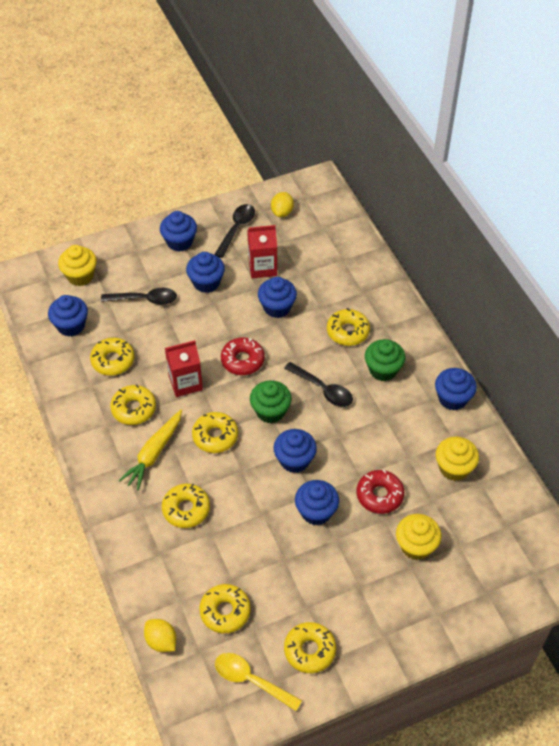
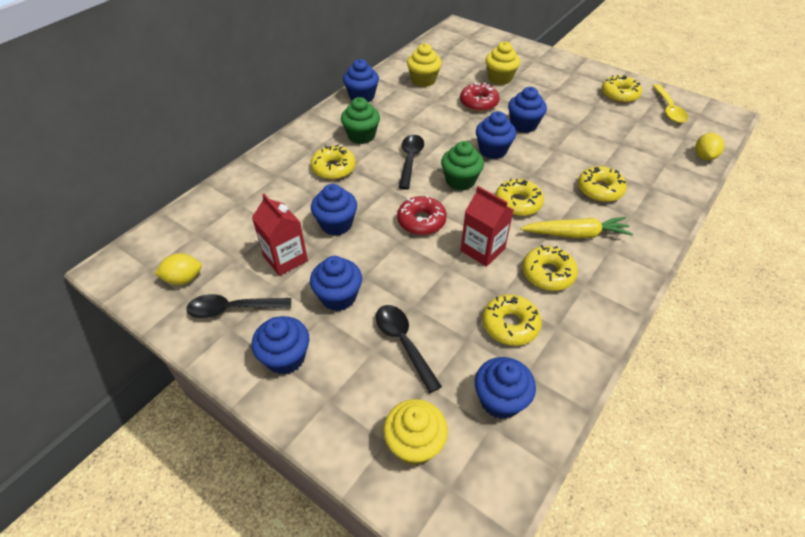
camera: 120 degrees left, 5 degrees down
yellow donut [199,584,251,633] -> none

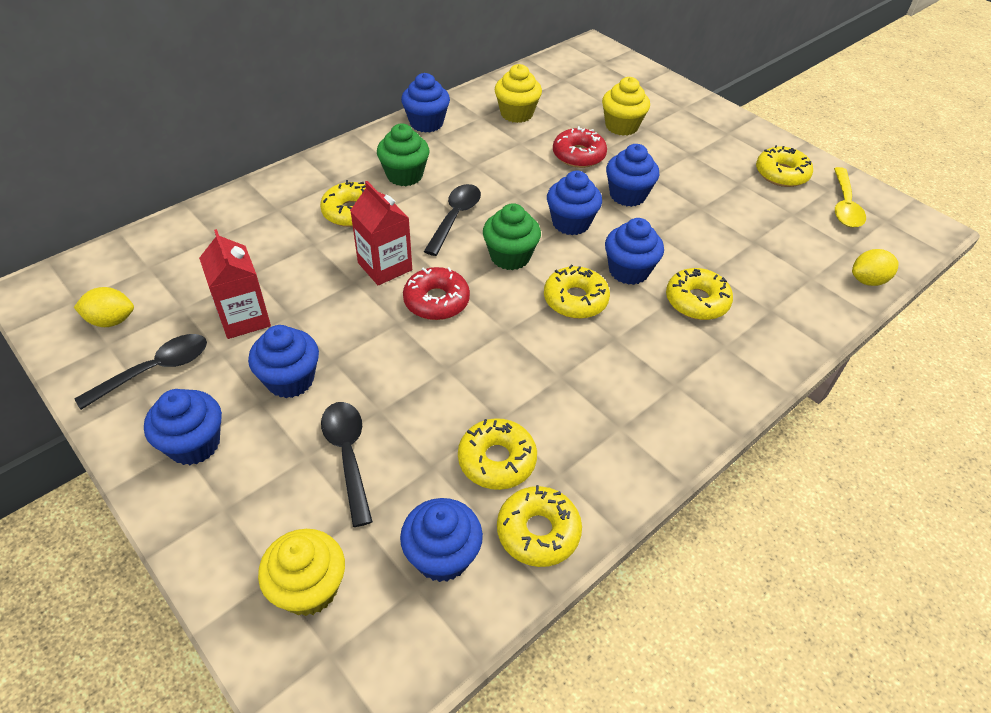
camera: 10 degrees right, 0 degrees up
black spoon [186,294,291,318] -> black spoon turned 135 degrees clockwise [74,334,207,410]
blue cupcake [311,184,357,236] -> blue cupcake moved to [605,218,664,285]
red carton [461,186,513,267] -> red carton moved to [350,181,412,285]
yellow carrot [520,217,633,238] -> none
yellow donut [522,245,578,291] -> yellow donut moved to [497,485,582,567]
yellow lemon [695,133,724,160] -> yellow lemon turned 45 degrees clockwise [852,249,899,286]

